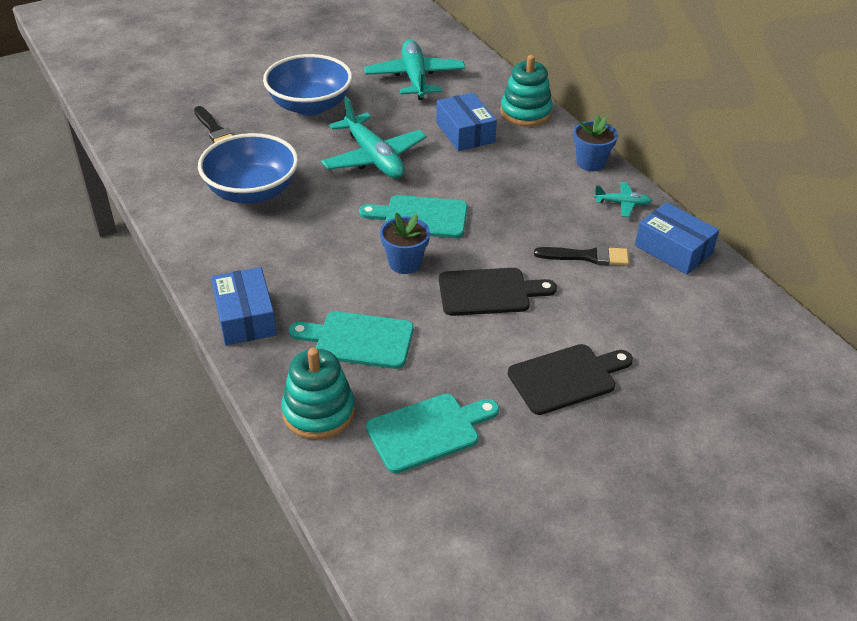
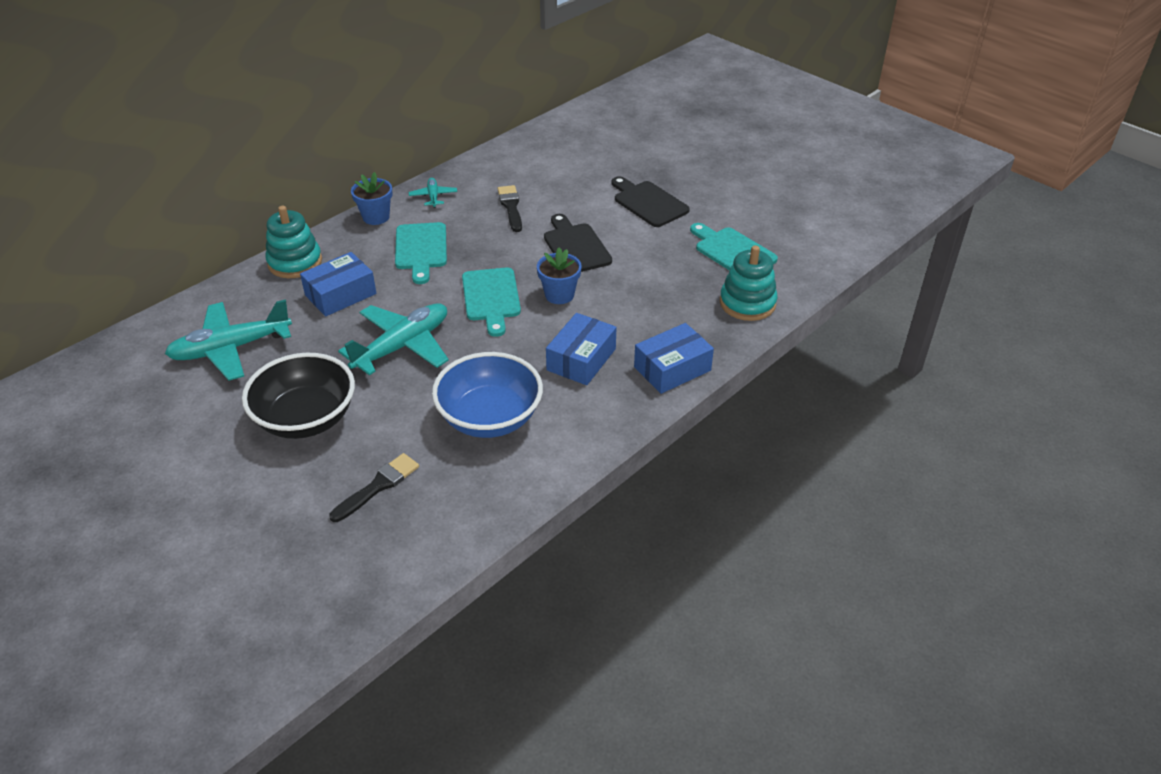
camera: 105 degrees left, 0 degrees up
blue bowl [263,54,352,116] -> black bowl [242,353,355,439]
turquoise cutting board [289,311,414,369] -> turquoise cutting board moved to [395,222,447,284]
blue box [635,202,719,275] -> blue box moved to [546,313,616,385]

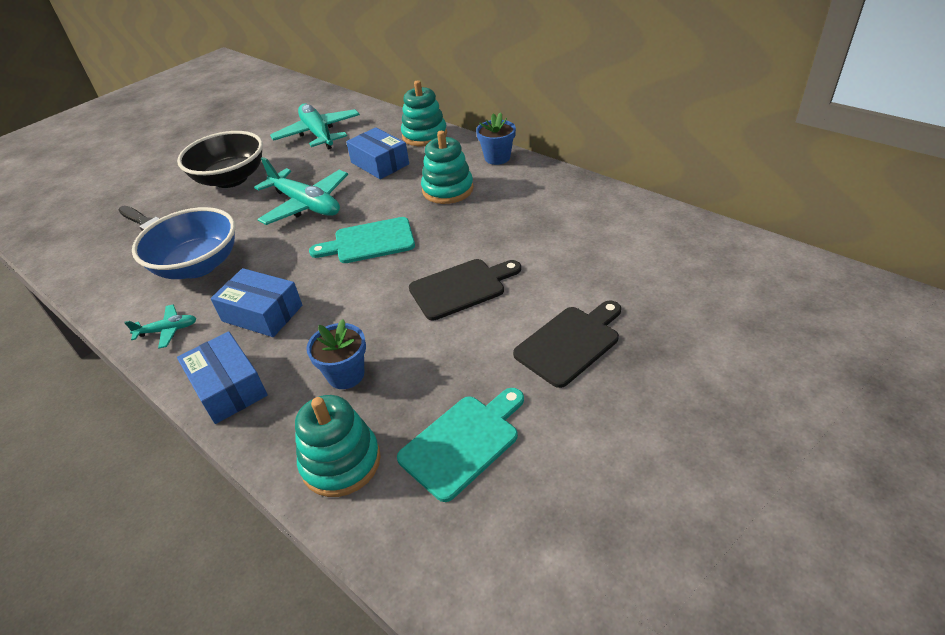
camera: 90 degrees right, 0 degrees up
turquoise cutting board [395,222,447,284] -> turquoise stacking toy [421,130,474,204]
turquoise plane [409,178,457,208] -> turquoise plane moved to [124,304,196,349]
black brush [498,185,522,232] -> none
blue flower pot [537,247,582,304] -> blue flower pot moved to [306,319,366,389]

